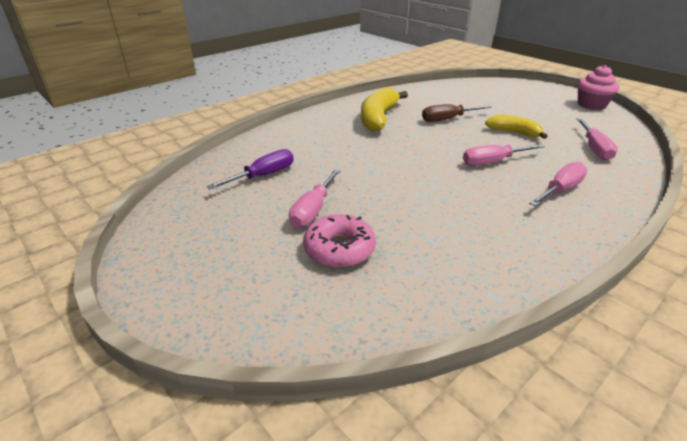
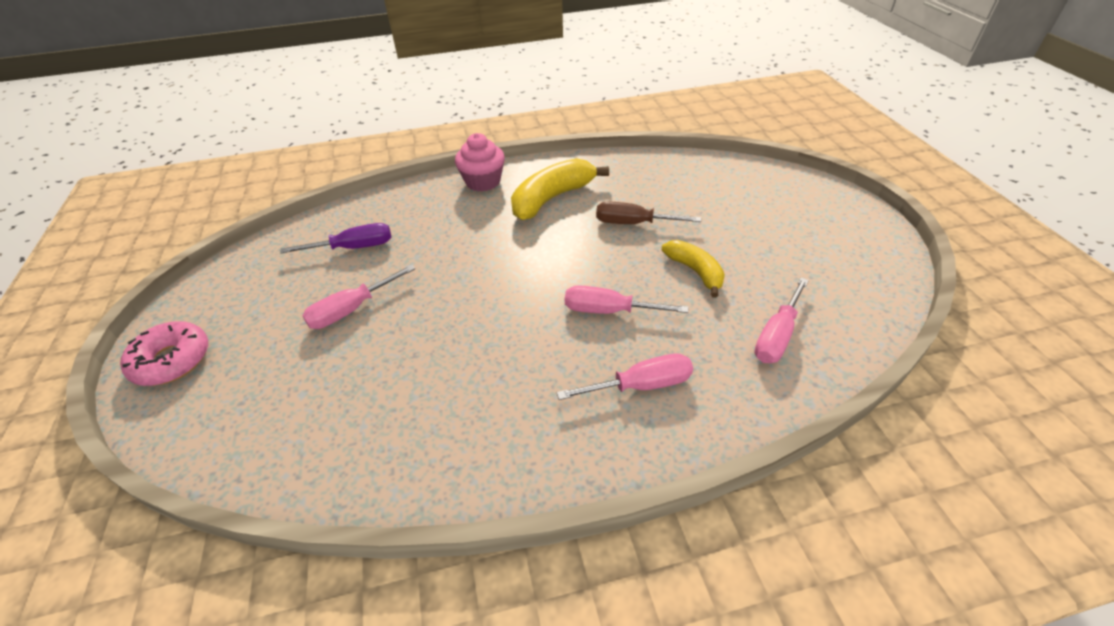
camera: 30 degrees right, 10 degrees up
pink donut [303,214,376,268] -> pink donut moved to [120,321,208,386]
pink cupcake [578,65,619,110] -> pink cupcake moved to [455,133,505,191]

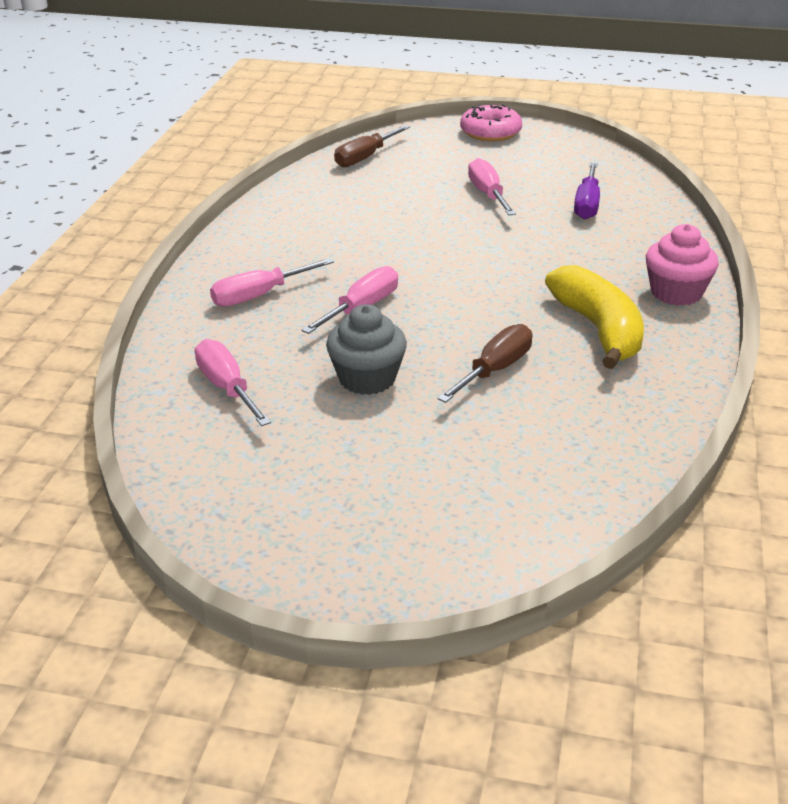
camera: 115 degrees right, 10 degrees down
pink screwdriver [557,353,693,400] -> pink screwdriver turned 45 degrees clockwise [210,258,334,307]
yellow banana [662,240,725,298] -> grey cupcake [326,304,407,395]
none -> brown screwdriver [334,125,410,167]

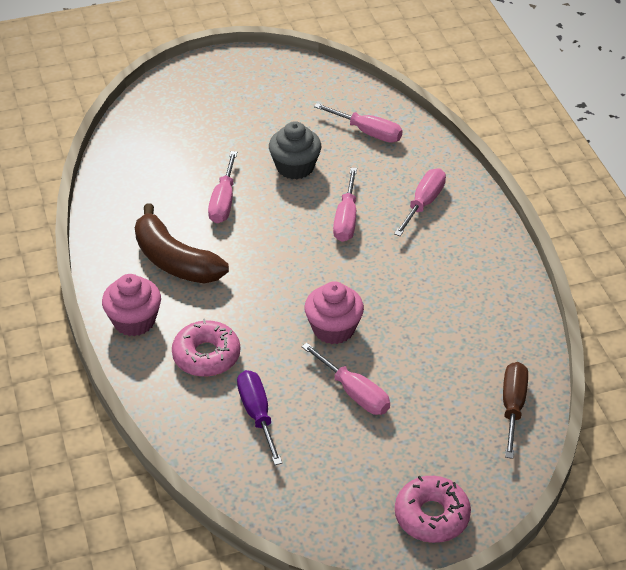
camera: 150 degrees right, 10 degrees up
brown screwdriver [437,324,533,403] -> pink screwdriver [208,151,237,223]
yellow banana [545,265,644,369] -> brown banana [135,203,229,284]
none -> pink donut [172,318,240,377]
none -> pink cupcake [304,281,364,344]

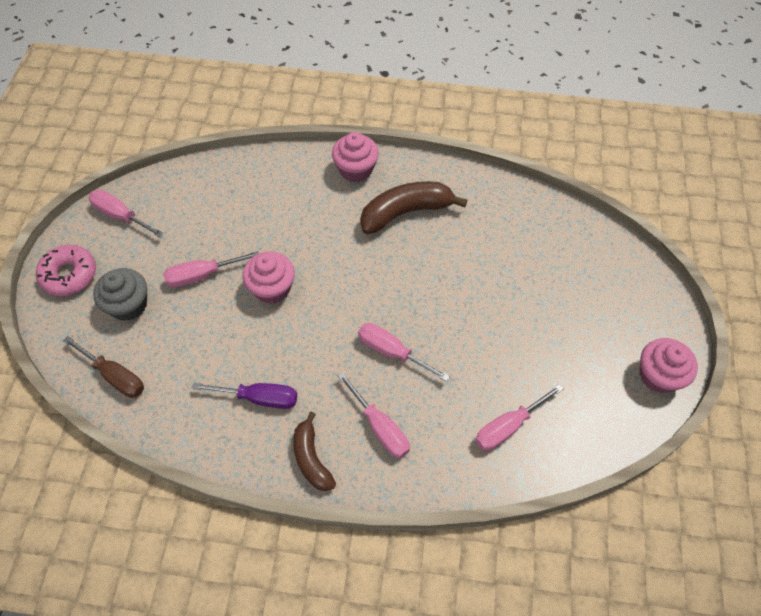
camera: 115 degrees right, 15 degrees up
pink donut [172,318,240,377] -> none
pink screwdriver [208,151,237,223] -> pink screwdriver moved to [89,190,164,237]
purple screwdriver [237,370,282,465] -> purple screwdriver moved to [192,383,297,409]
grey cupcake [269,121,321,179] -> grey cupcake moved to [93,268,147,321]
none -> brown banana [293,412,336,491]
none -> pink cupcake [640,338,698,393]

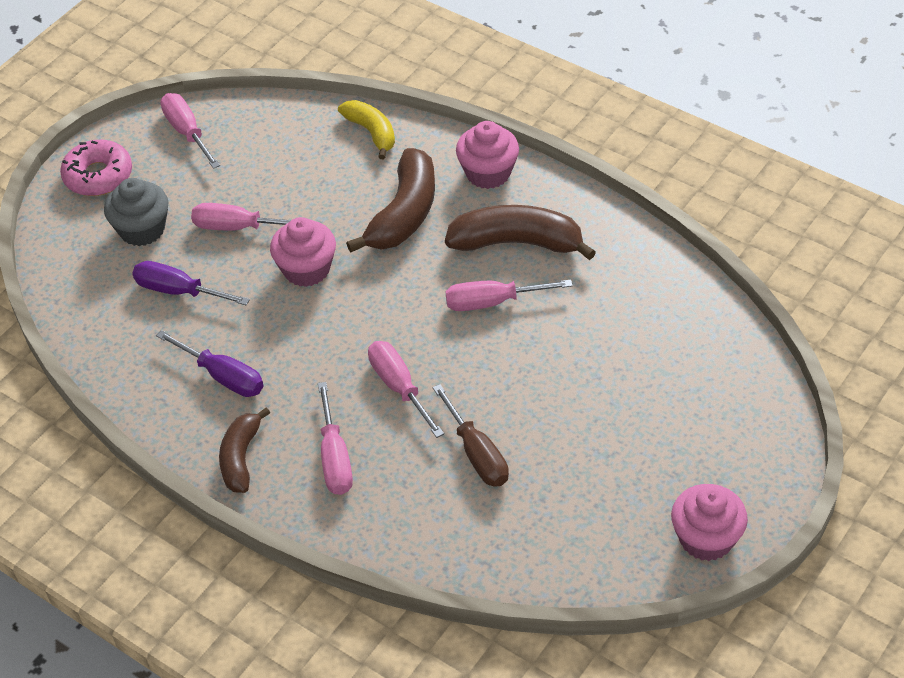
camera: 30 degrees right, 10 degrees down
brown screwdriver [63,336,144,398] -> brown screwdriver moved to [432,384,509,487]
pink screwdriver [475,384,563,451] -> pink screwdriver moved to [446,280,573,311]
none -> purple screwdriver [132,261,250,305]
none -> yellow banana [338,100,395,159]
none -> brown banana [346,148,435,252]

